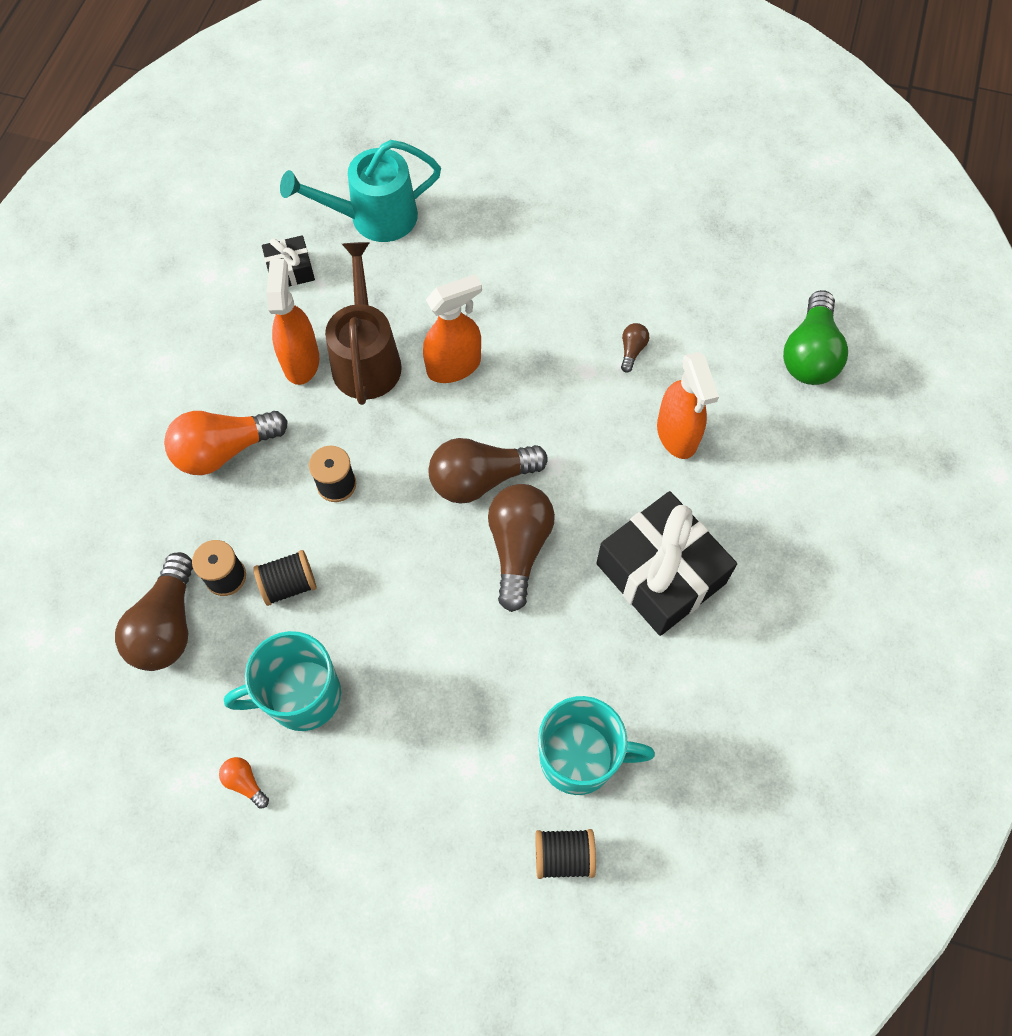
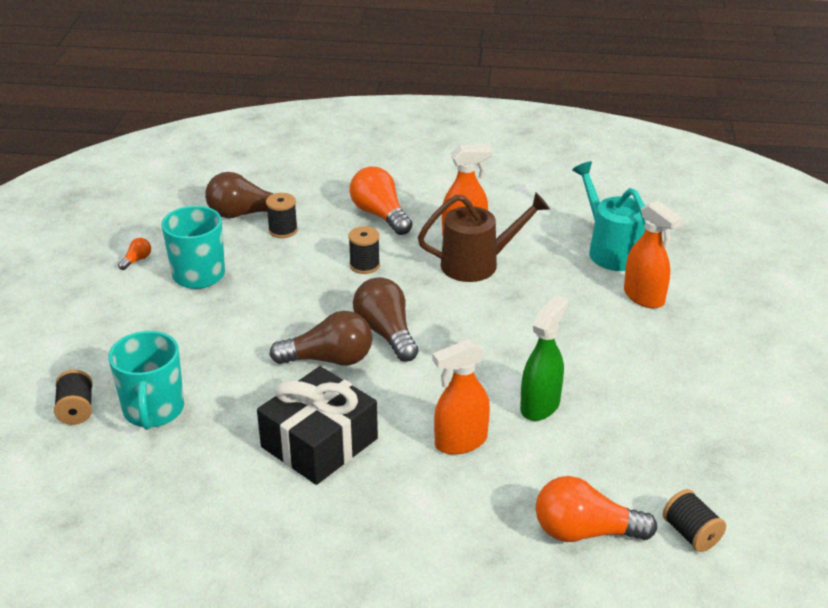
camera: 80 degrees right, 30 degrees down
black spool [253,550,316,606] -> black spool moved to [663,489,726,552]
black gift [262,235,315,287] -> none
orange spray bottle [423,274,482,383] -> orange spray bottle moved to [624,200,683,309]
brown light bulb [621,323,649,373] -> green spray bottle [520,295,568,421]
green light bulb [783,290,848,385] -> orange light bulb [536,476,657,542]

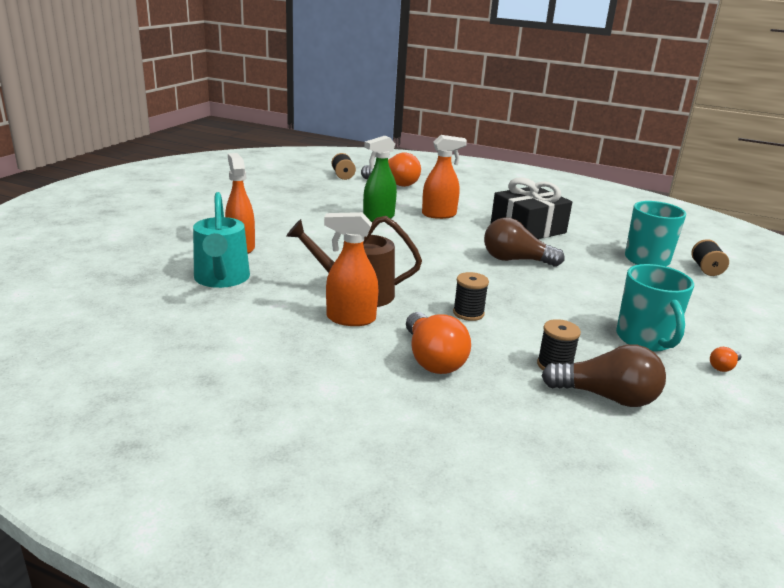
camera: 165 degrees left, 10 degrees down
brown light bulb [353,277,419,362] -> none

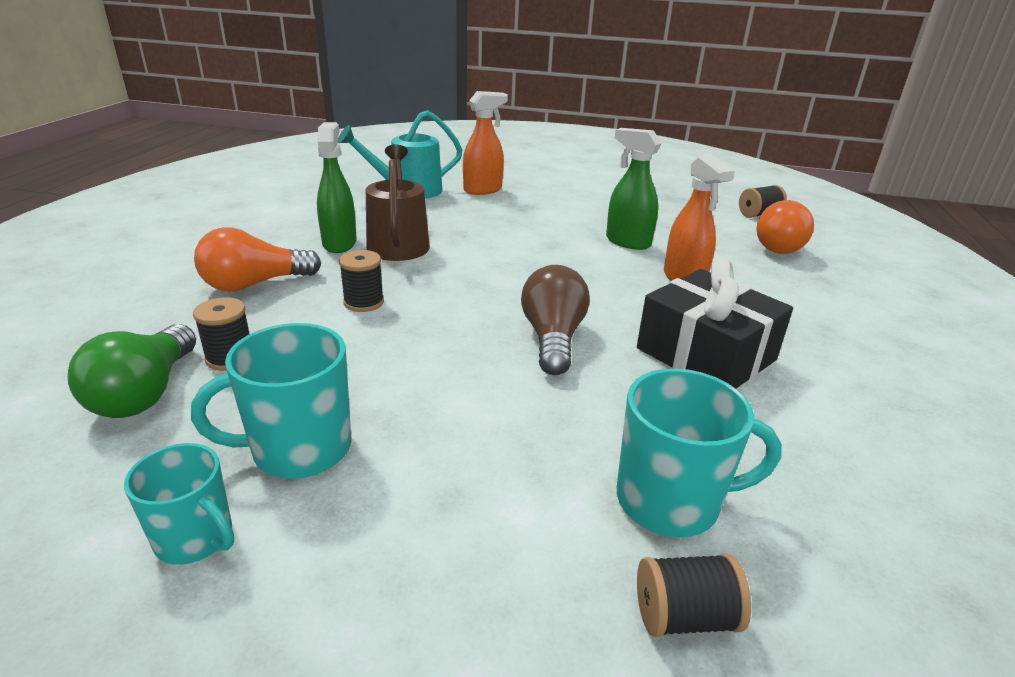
camera: 80 degrees right, 5 degrees up
orange spray bottle [324,212,378,326] -> green spray bottle [317,122,357,253]
brown light bulb [541,344,666,407] -> green light bulb [68,324,196,418]
orange light bulb [710,347,742,372] -> turquoise mug [124,443,234,565]

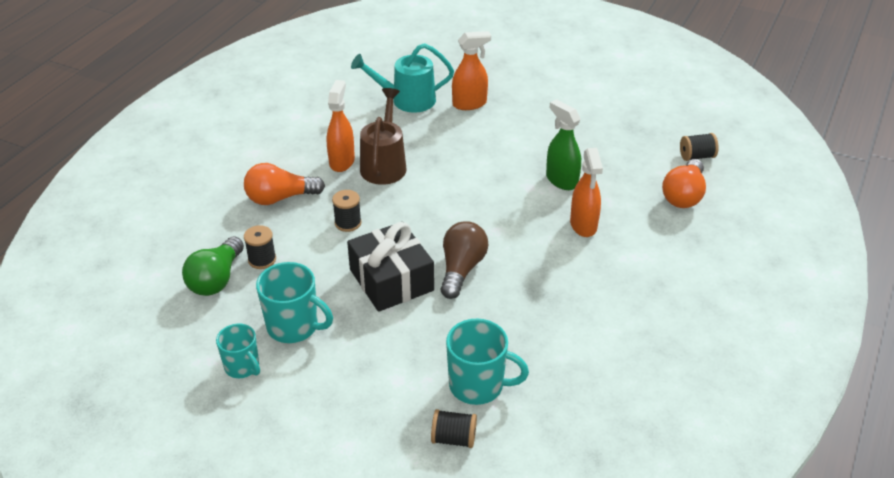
camera: 15 degrees right, 10 degrees up
turquoise mug [191,323,351,478] -> turquoise mug turned 150 degrees counterclockwise [256,262,333,343]
green spray bottle [317,122,357,253] -> orange spray bottle [327,80,355,172]
black gift [637,258,793,388] -> black gift moved to [347,222,434,312]

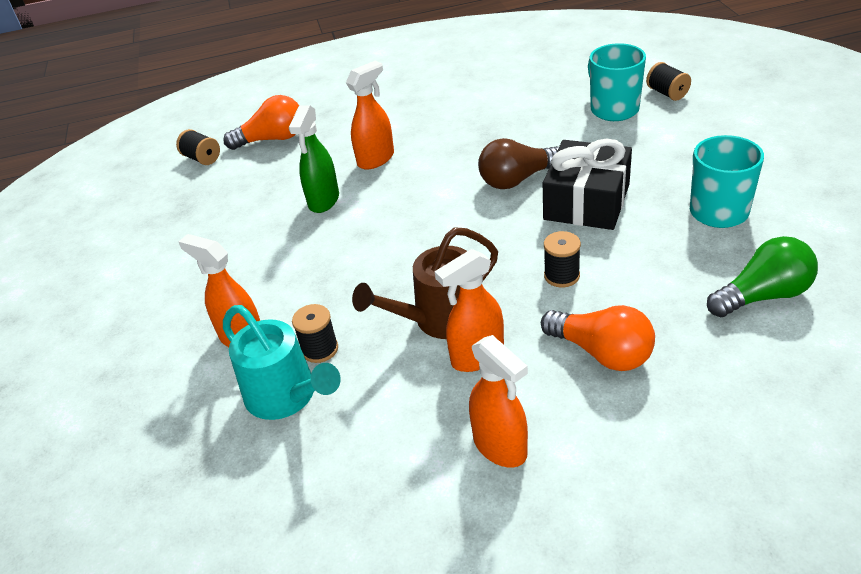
camera: 125 degrees left, 0 degrees up
turquoise mug [216,324,260,378] -> none
black spool [244,225,276,269] -> black spool moved to [292,304,338,363]
none -> orange spray bottle [469,335,528,468]

